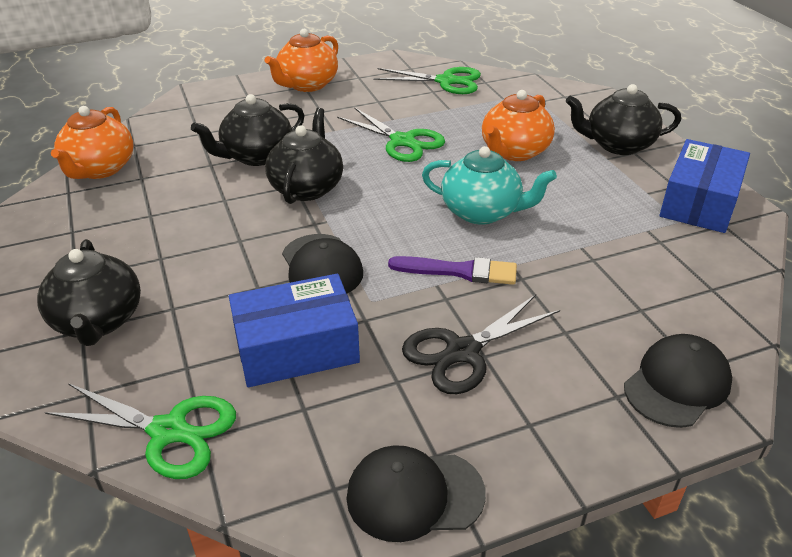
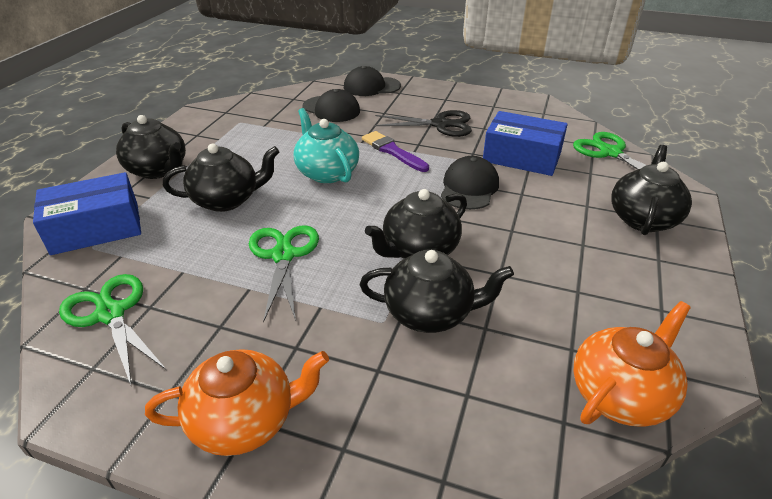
camera: 140 degrees left, 0 degrees up
black cap [347,445,486,542] -> black cap moved to [302,89,360,122]
orange teapot [482,90,555,161] -> black teapot [163,144,279,212]
blue box [659,139,750,233] -> blue box moved to [33,172,141,255]

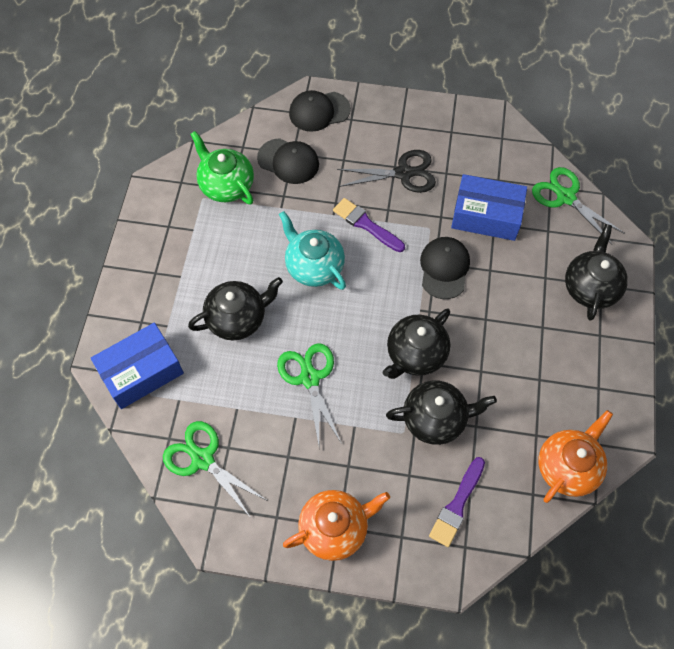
camera: 10 degrees left, 25 degrees up
black teapot [116,115,186,179] -> none
none -> green teapot [190,131,254,204]
none -> purple brush [429,457,485,547]

